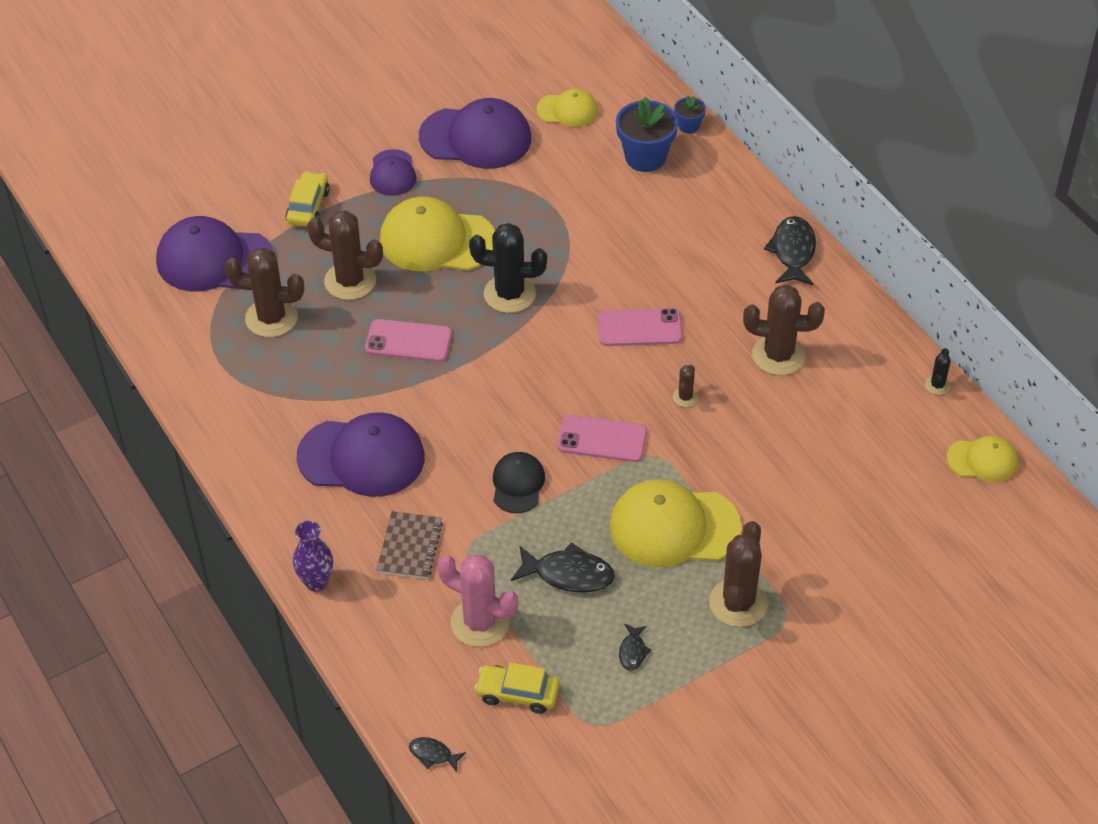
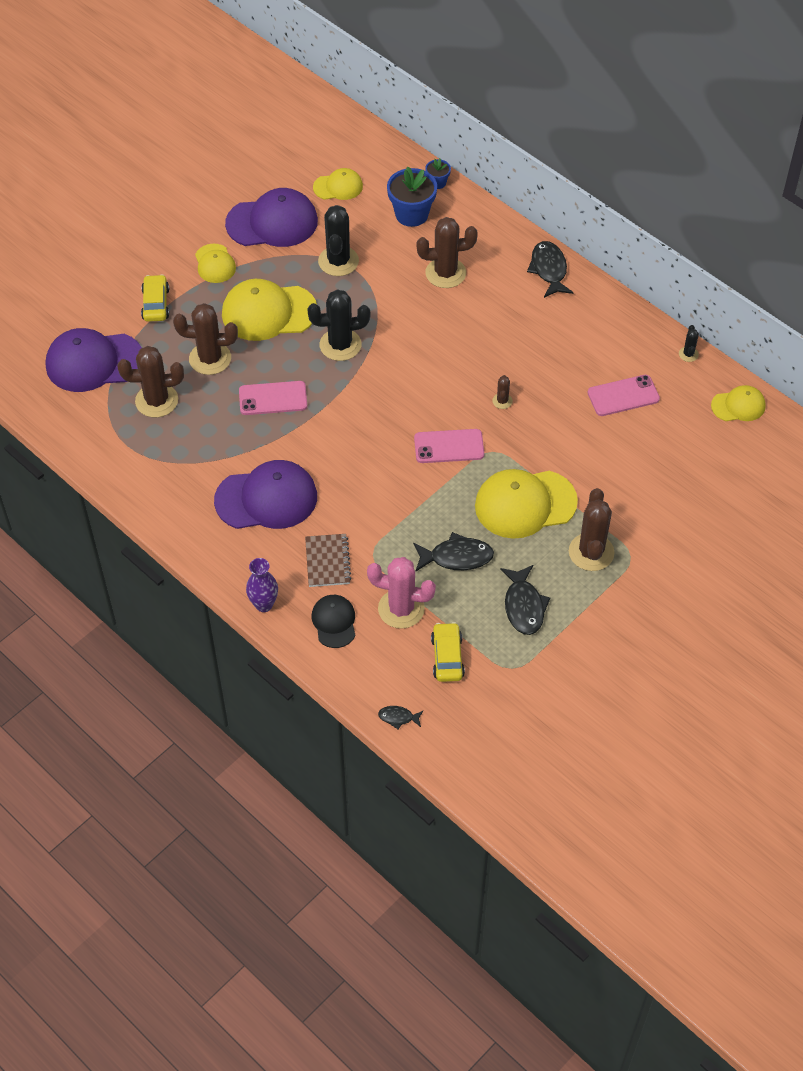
camera: 15 degrees left, 5 degrees up
purple cap [370,149,417,196] -> yellow cap [195,244,236,283]
yellow car [474,662,560,714] -> yellow car turned 90 degrees clockwise [431,622,465,682]
black cap [493,452,545,513] -> black cap moved to [312,595,355,648]
pink phone [598,308,683,346] -> pink phone moved to [588,375,660,416]
black fish [619,623,651,671] -> black fish [500,565,550,635], size x1.90
brown cactus [743,285,825,375] -> brown cactus moved to [416,217,478,288]
none -> black cactus [318,205,359,276]

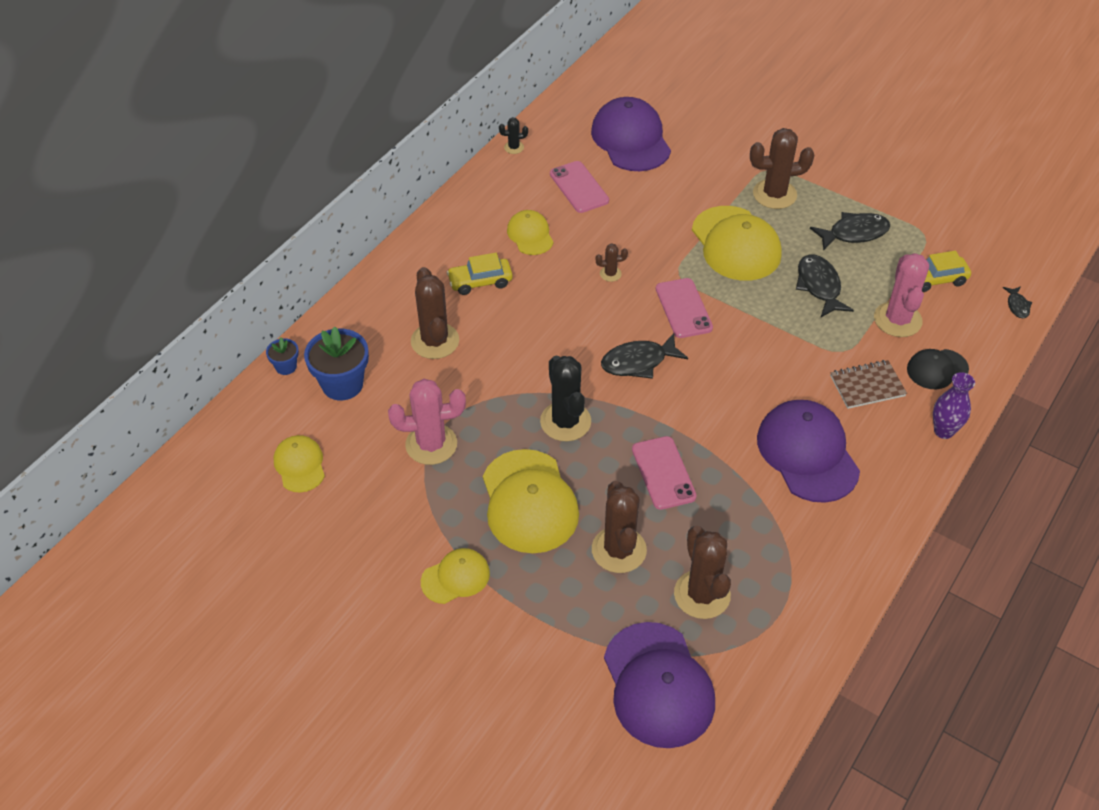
camera: 100 degrees left, 5 degrees down
yellow car [141,274,169,322] -> yellow car moved to [447,253,513,295]
purple cap [225,188,318,247] -> purple cap moved to [591,97,671,171]
black cactus [318,205,359,276] -> pink cactus [388,379,466,465]
black fish [527,241,574,298] -> black fish moved to [601,333,688,379]
yellow cap [711,385,766,421] -> yellow cap moved to [507,210,554,255]

